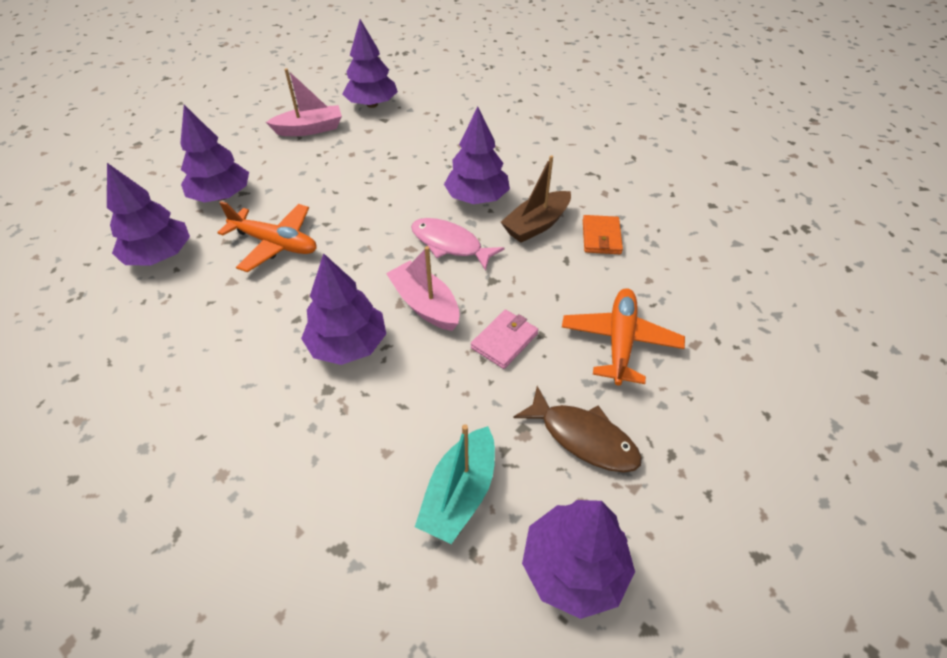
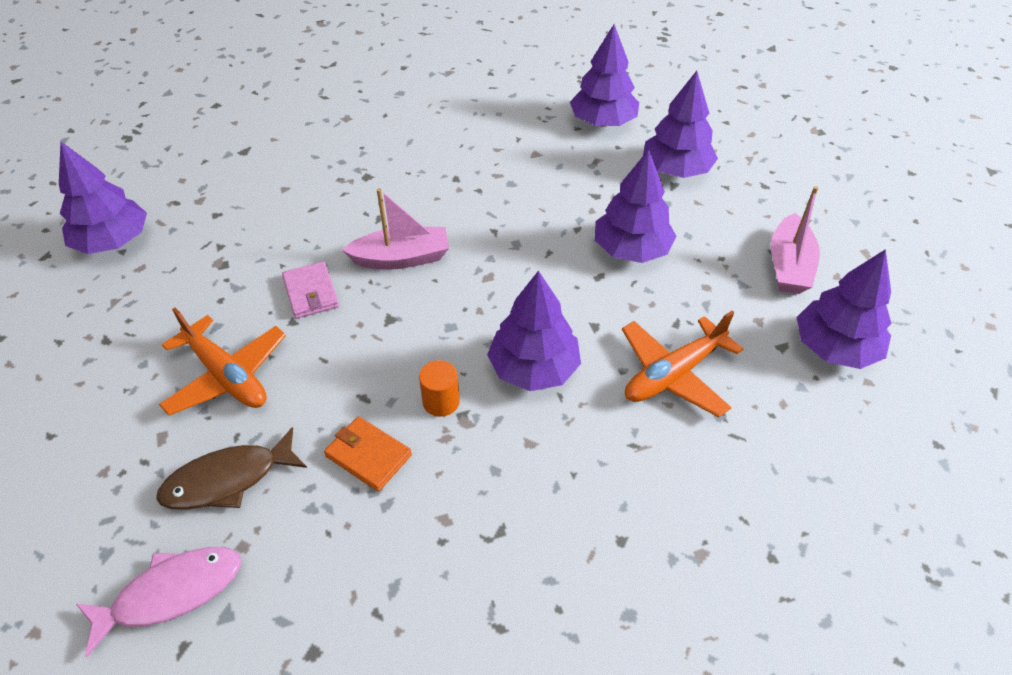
camera: 120 degrees right, 0 degrees up
orange plane [217,201,317,272] -> orange plane moved to [622,311,743,417]
purple tree [301,253,386,365] -> purple tree moved to [595,149,677,263]
pink fish [411,218,504,271] -> pink fish moved to [76,547,241,657]
turquoise boat [415,424,495,544] -> none
brown boat [501,155,571,243] -> orange cylinder [419,360,460,417]
brown fish [513,386,642,472] -> brown fish moved to [156,427,307,510]

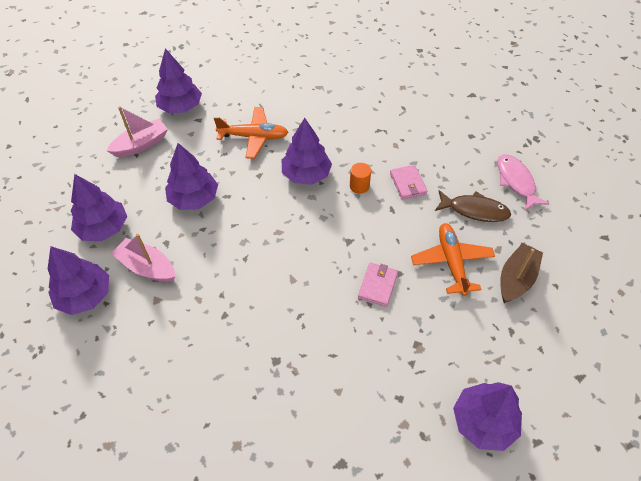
camera: 140 degrees left, 5 degrees up
pink fish [76,547,241,657] -> pink fish turned 60 degrees clockwise [498,154,549,211]
orange wallet [324,416,412,492] -> pink wallet [390,165,428,200]
pink boat [342,188,449,269] -> pink boat moved to [111,234,175,282]
none -> brown boat [500,243,543,303]

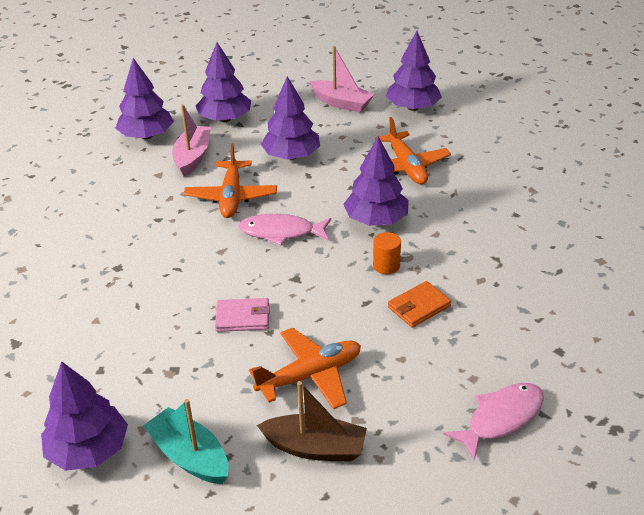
camera: 70 degrees right, 15 degrees down
pink wallet [390,165,428,200] -> orange wallet [388,281,451,328]
brown fish [435,190,511,222] -> none
none -> turquoise boat [143,399,229,484]
none -> orange plane [184,144,277,218]
none -> pink fish [238,214,331,246]

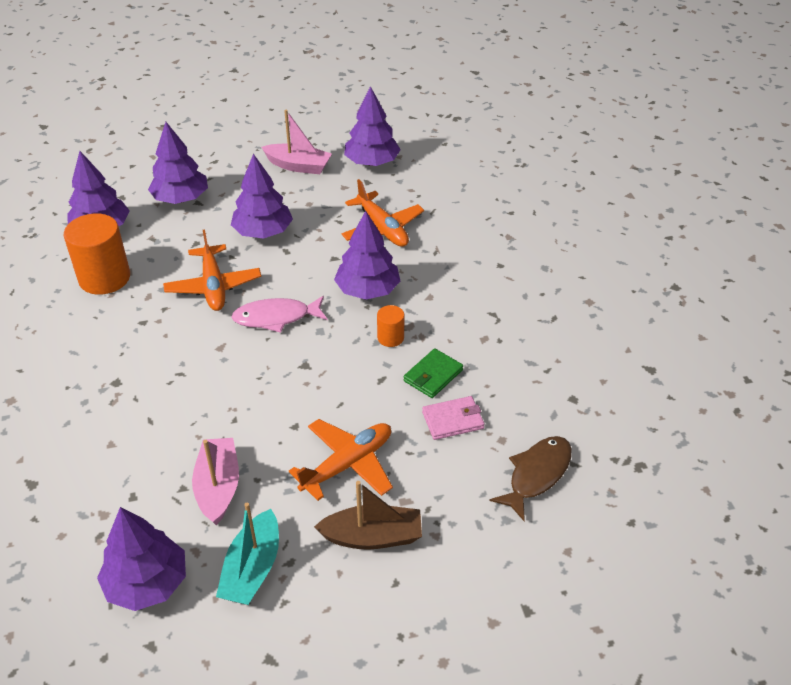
camera: 15 degrees left, 5 degrees up
turquoise boat [143,399,229,484] -> turquoise boat turned 105 degrees counterclockwise [216,503,279,605]
pink boat [172,104,211,176] -> pink boat moved to [192,438,239,525]
pink wallet [215,298,270,332] -> pink wallet moved to [422,396,485,440]
orange wallet [388,281,451,328] -> green wallet [403,348,463,398]
pink fish [443,383,544,461] -> brown fish [489,436,572,521]
none -> orange cylinder [64,214,130,295]

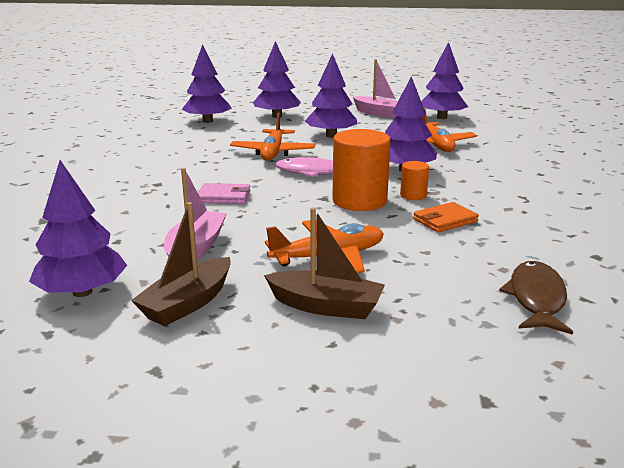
camera: 20 degrees right, 20 degrees down
orange cylinder [64,214,130,295] -> orange cylinder moved to [332,129,391,211]
turquoise boat [216,503,279,605] -> brown boat [131,202,231,326]
green wallet [403,348,463,398] -> orange wallet [413,202,479,233]
pink wallet [422,396,485,440] -> pink wallet moved to [198,183,250,204]
brown fish [489,436,572,521] -> brown fish turned 45 degrees counterclockwise [499,261,573,335]

